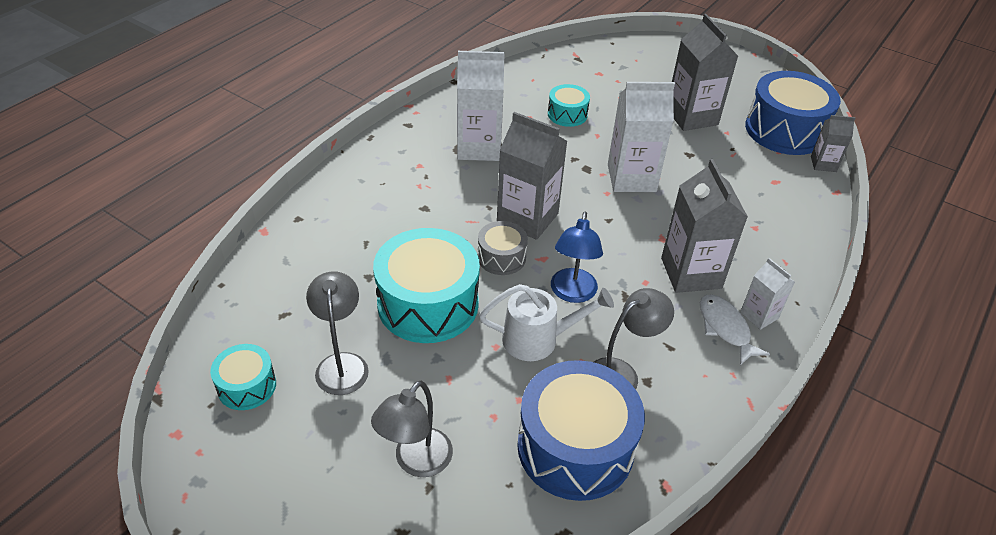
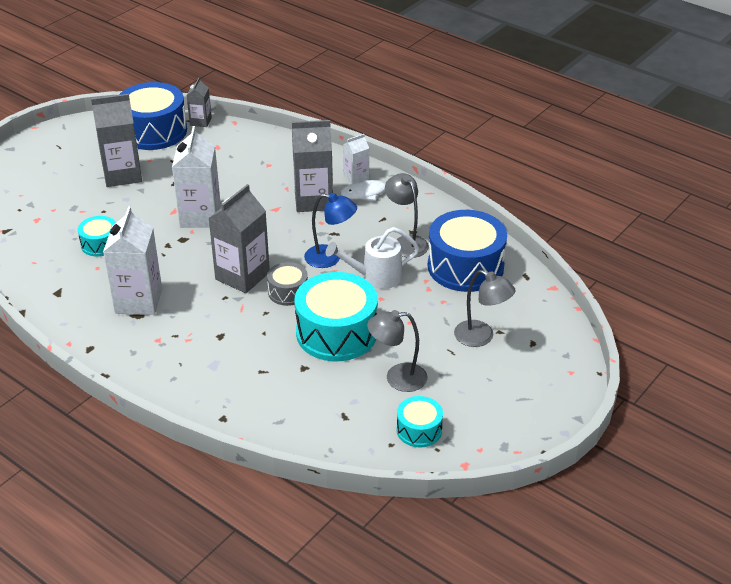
camera: 85 degrees left, 5 degrees down
white watering can [479,284,614,361] -> white watering can turned 105 degrees counterclockwise [326,227,419,289]

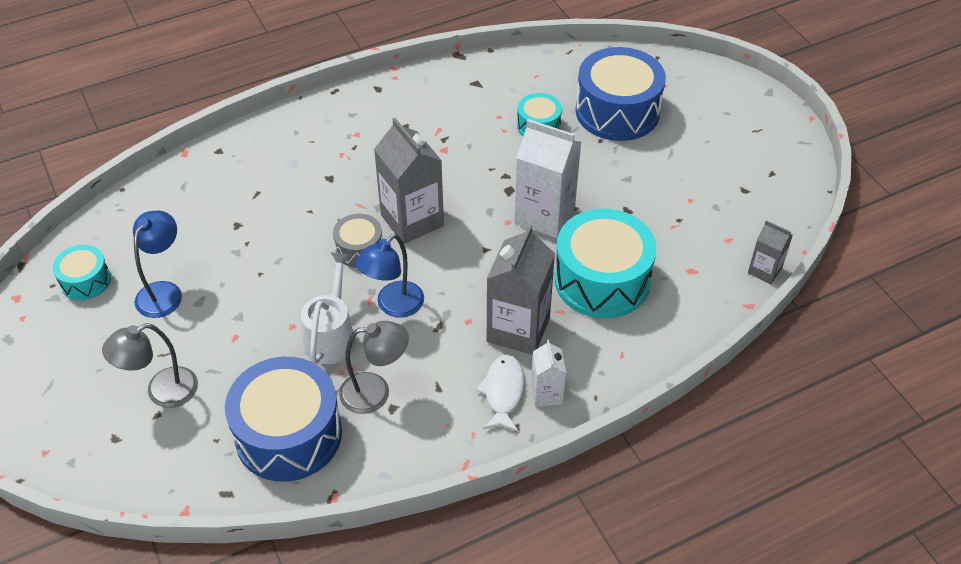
camera: 115 degrees right, 10 degrees up
grey carton [91,94,142,187] -> none
white carton [103,206,162,315] -> none
blue drum [119,82,187,150] -> blue drum moved to [576,47,666,141]
turquoise drum [294,272,378,361] -> turquoise drum moved to [554,209,657,318]
grey lamp [367,310,427,392] -> blue lamp [133,210,182,318]

